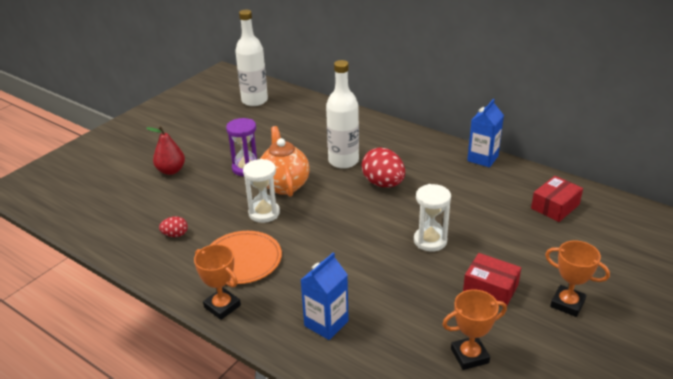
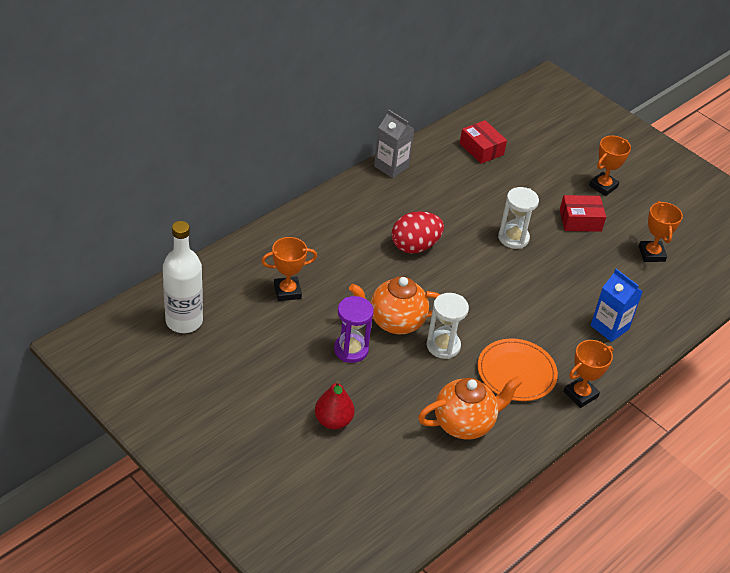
camera: 85 degrees left, 10 degrees up
red egg [159,216,188,237] -> orange teapot [418,376,522,440]
white bottle [326,60,359,169] -> none
red box [463,253,521,306] -> red box turned 45 degrees clockwise [560,195,606,232]
blue carton [467,99,504,167] -> grey carton [374,110,414,178]
none -> orange trophy [261,237,317,301]

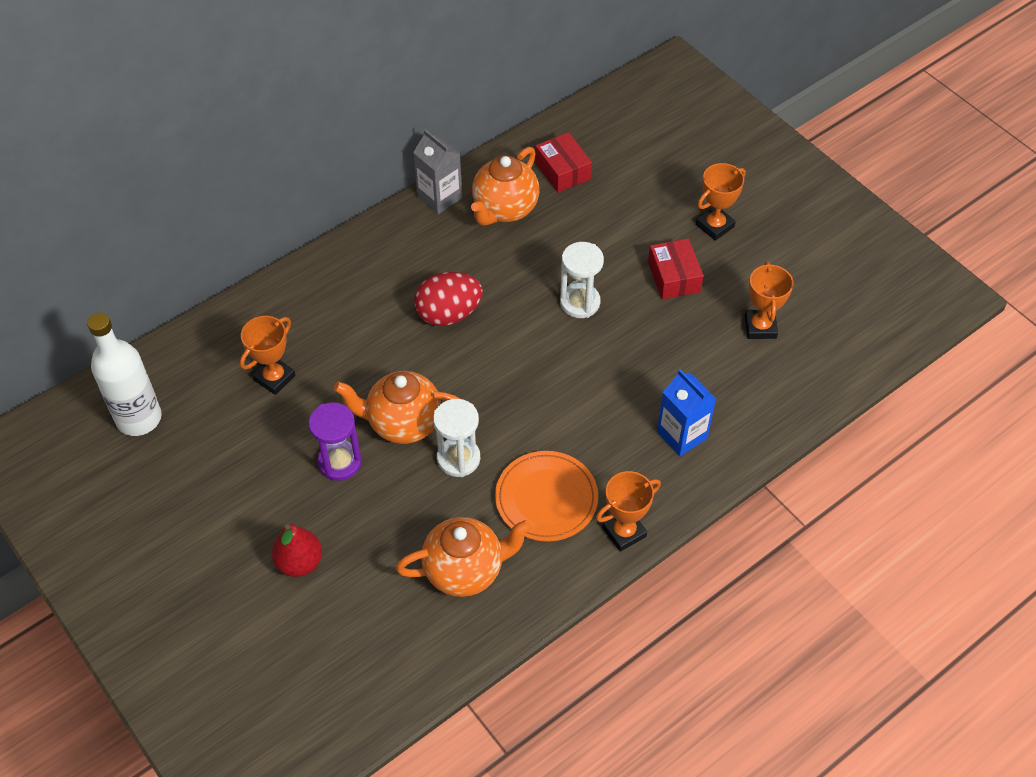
camera: 10 degrees right, 10 degrees up
orange trophy [261,237,317,301] -> orange trophy turned 45 degrees counterclockwise [240,316,296,395]
red box [560,195,606,232] -> red box turned 75 degrees clockwise [648,238,704,299]
none -> orange teapot [471,147,539,226]

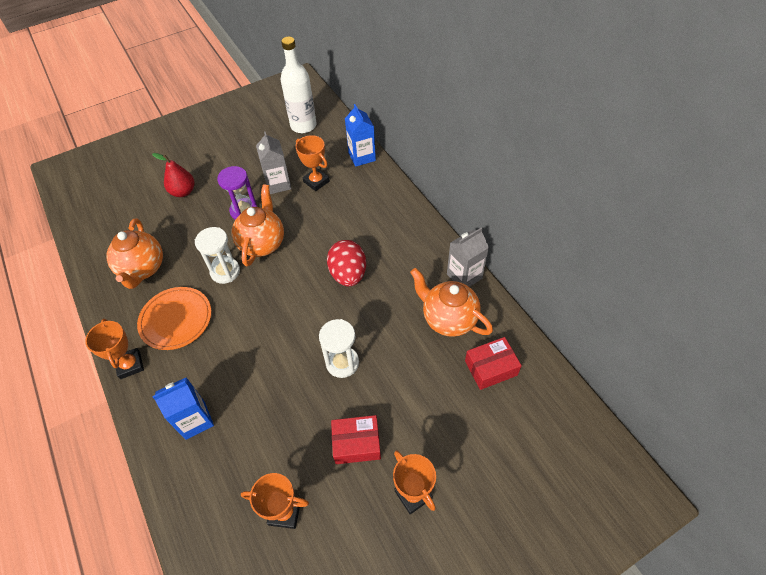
camera: 100 degrees right, 0 degrees up
none -> grey carton [256,132,292,194]
none -> blue carton [345,104,376,167]

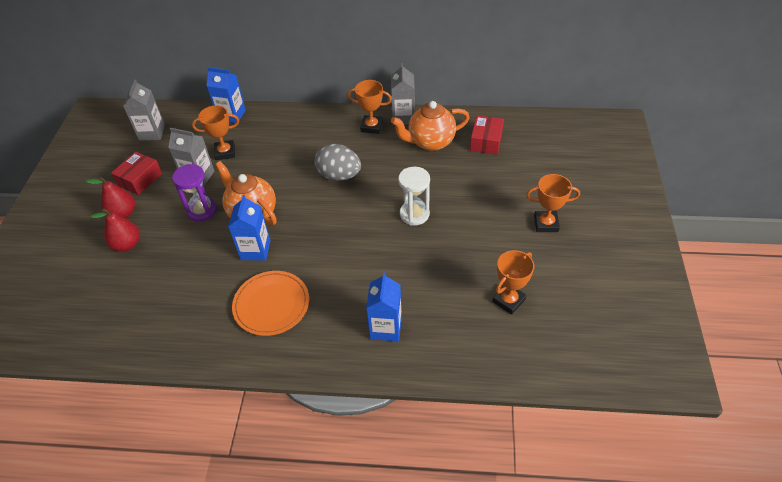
camera: 55 degrees left, 5 degrees down
orange trophy [85,319,144,379] -> orange trophy moved to [347,80,392,134]
orange teapot [106,218,163,289] -> none
white hourglass [195,227,240,284] -> blue carton [228,195,271,261]
white bottle [281,37,317,133] -> grey carton [123,79,165,141]
red egg [327,240,366,287] -> grey egg [315,144,361,181]
red box [331,415,381,464] -> red box moved to [111,152,162,195]
none -> red pear [86,176,135,218]

